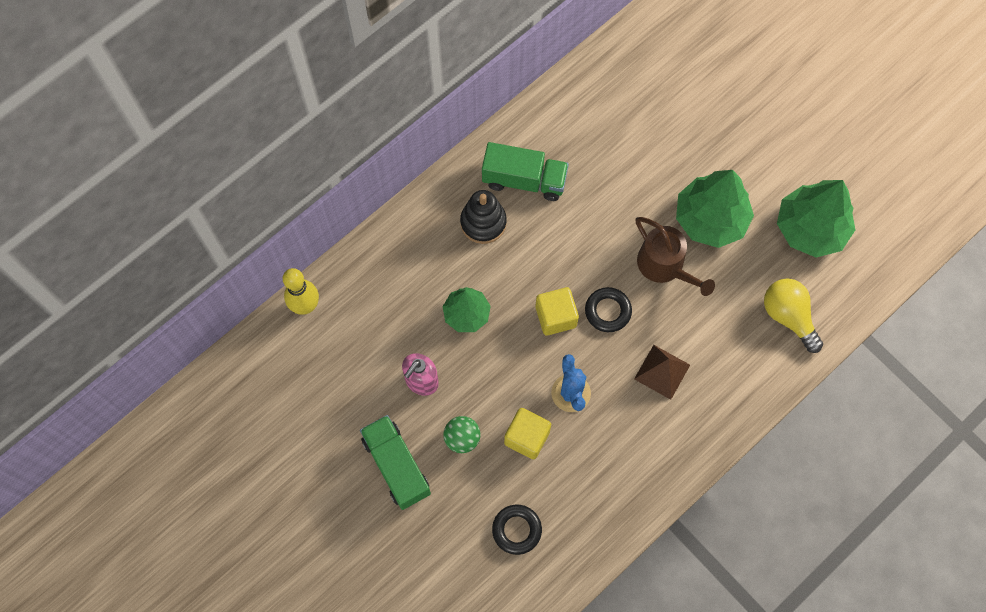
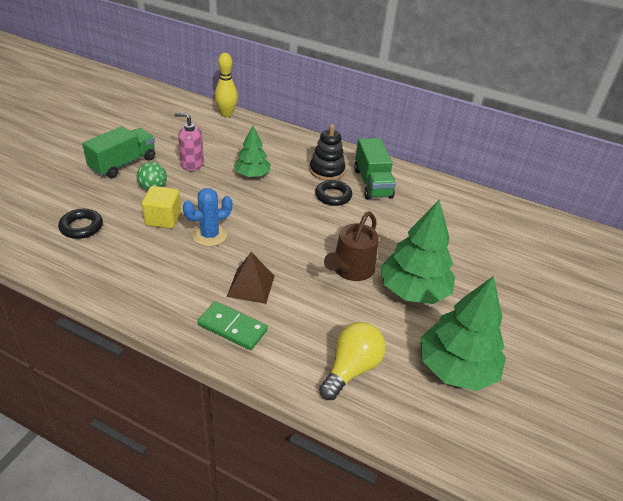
camera: 65 degrees right, 30 degrees down
yellow cube [536,287,579,335] -> none
black ring [585,287,632,332] -> black ring moved to [315,180,352,206]
none -> green domino [197,301,268,350]

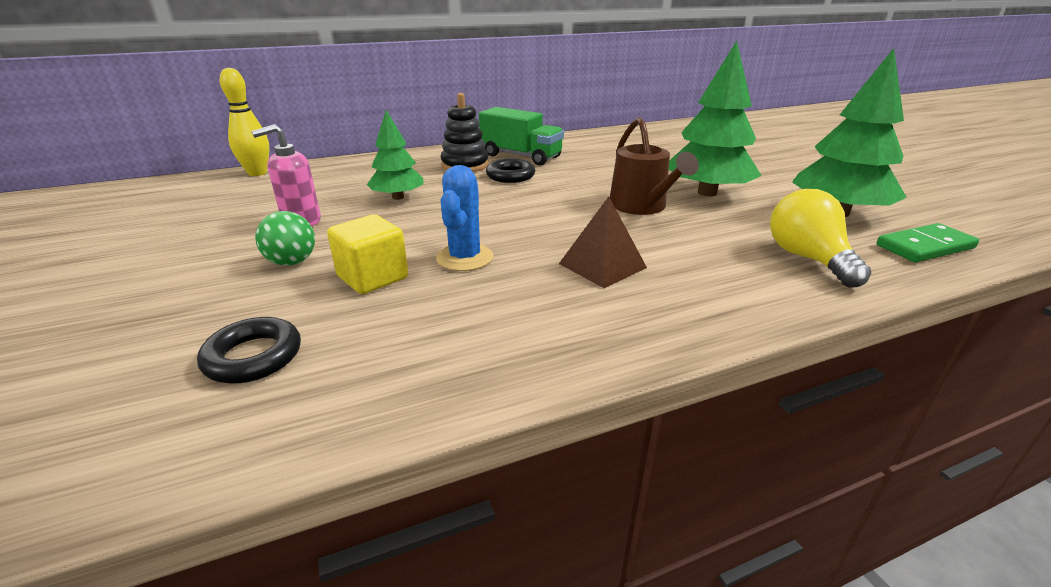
camera: 45 degrees left, 10 degrees down
green truck [82,126,155,178] -> none
green domino [197,301,268,350] -> green domino moved to [876,223,979,263]

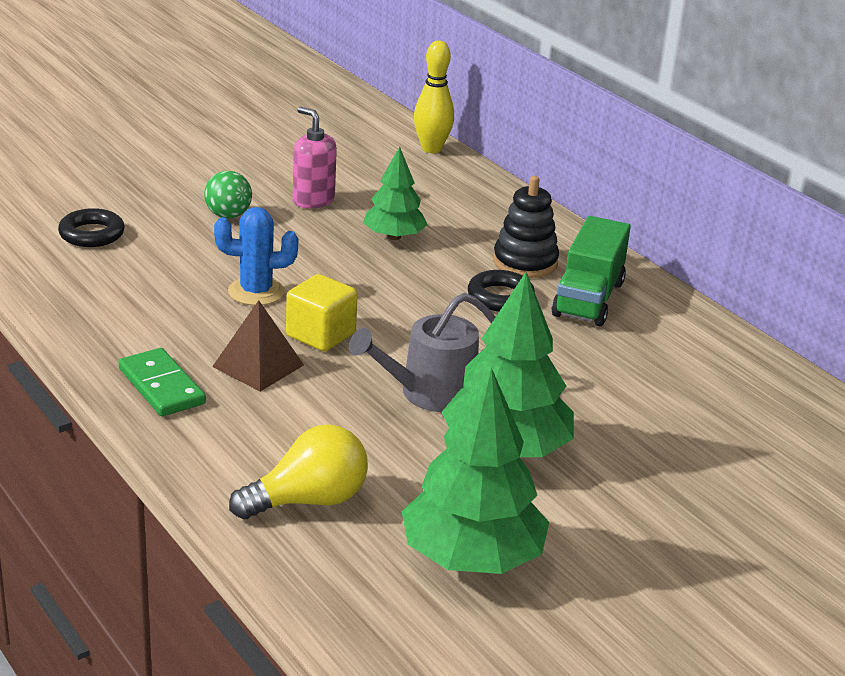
camera: 75 degrees right, 0 degrees up
yellow cube [327,214,408,294] -> yellow cube moved to [286,274,358,352]
brown watering can [610,117,699,215] -> grey watering can [349,293,495,412]
green domino [876,223,979,263] -> green domino moved to [119,348,206,416]

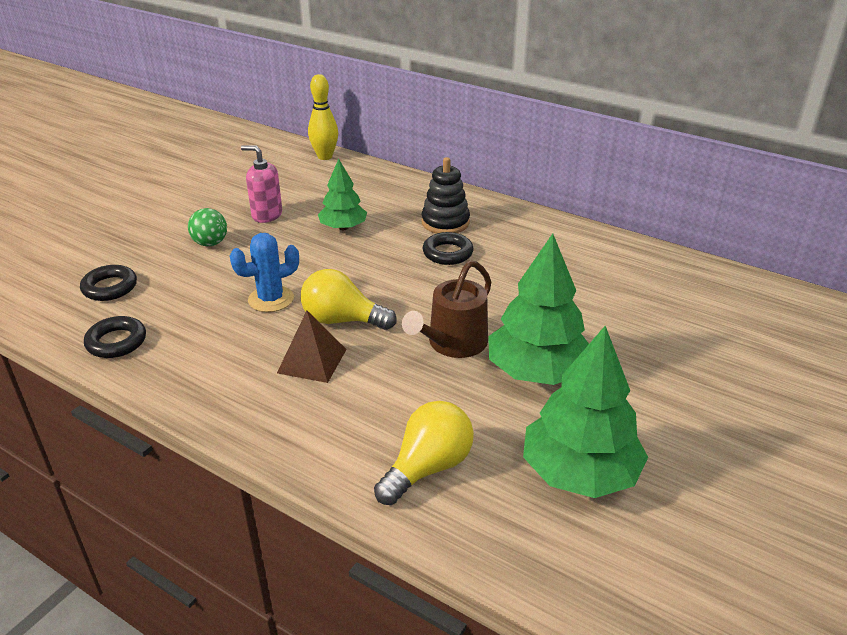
camera: 20 degrees left, 5 degrees up
green domino [119,348,206,416] -> none
yellow cube [286,274,358,352] -> yellow light bulb [301,269,397,330]
grey watering can [349,293,495,412] -> brown watering can [402,260,491,358]
green truck [552,216,631,326] -> none
none -> black ring [84,316,146,358]

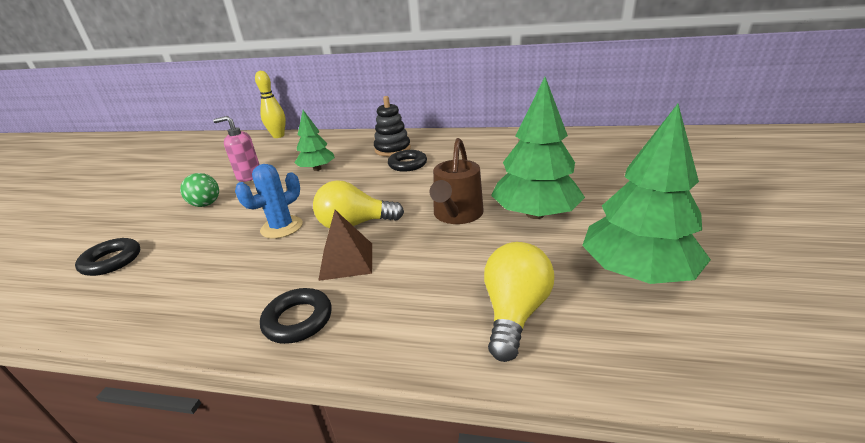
camera: 20 degrees left, 5 degrees down
black ring [84,316,146,358] -> black ring moved to [260,288,332,344]

